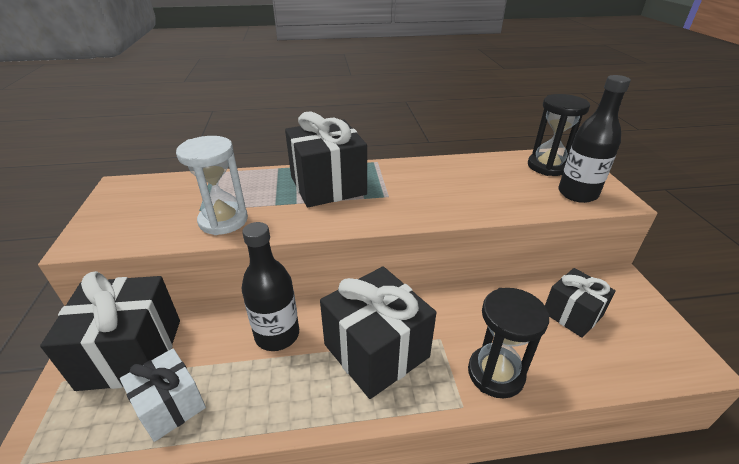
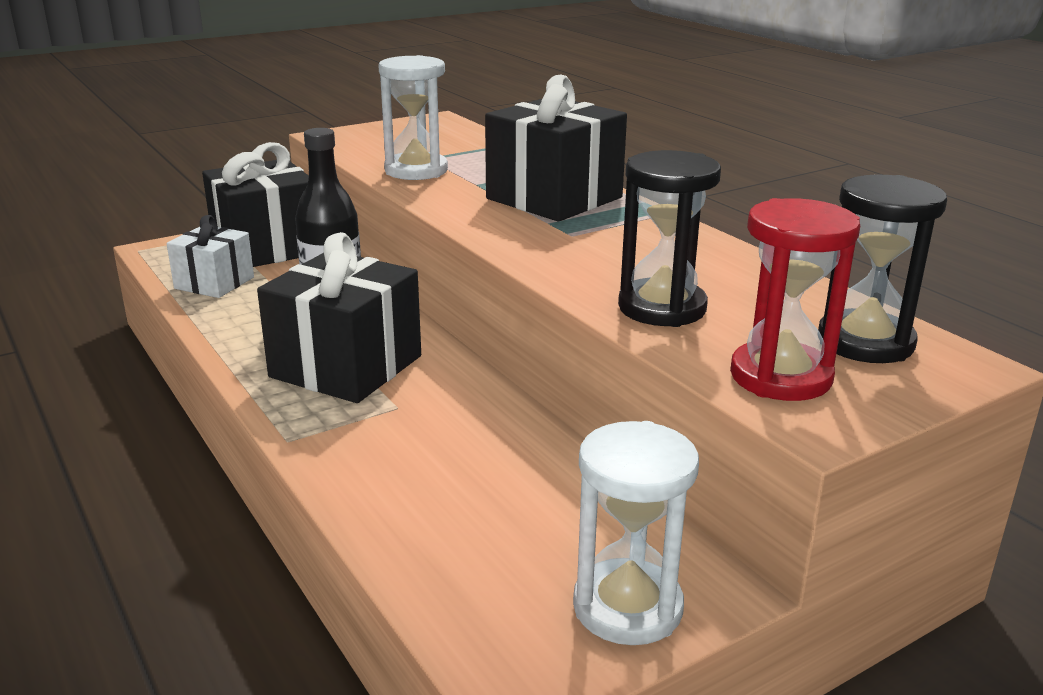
camera: 65 degrees right, 10 degrees down
black hourglass [468,288,550,398] -> black hourglass moved to [618,150,721,327]
black gift [545,268,616,338] -> none
black bottle [558,75,631,203] -> red hourglass [730,198,860,401]
none -> white hourglass [573,421,699,645]

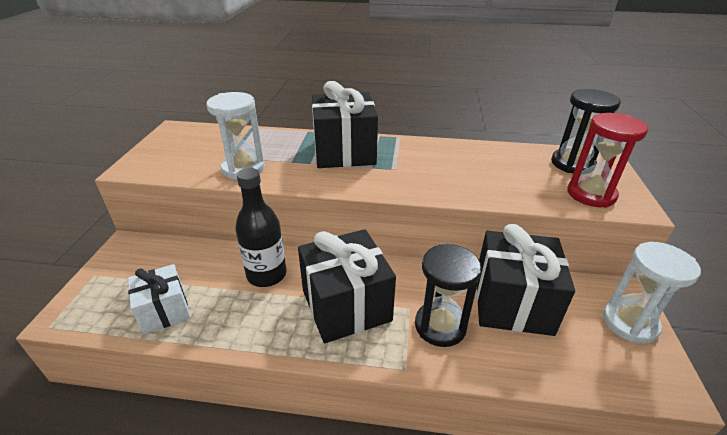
camera: 50 degrees left, 10 degrees up
black gift [202,142,309,267] -> black gift moved to [476,224,575,336]
black hourglass [618,150,721,327] -> black hourglass moved to [415,243,482,347]

